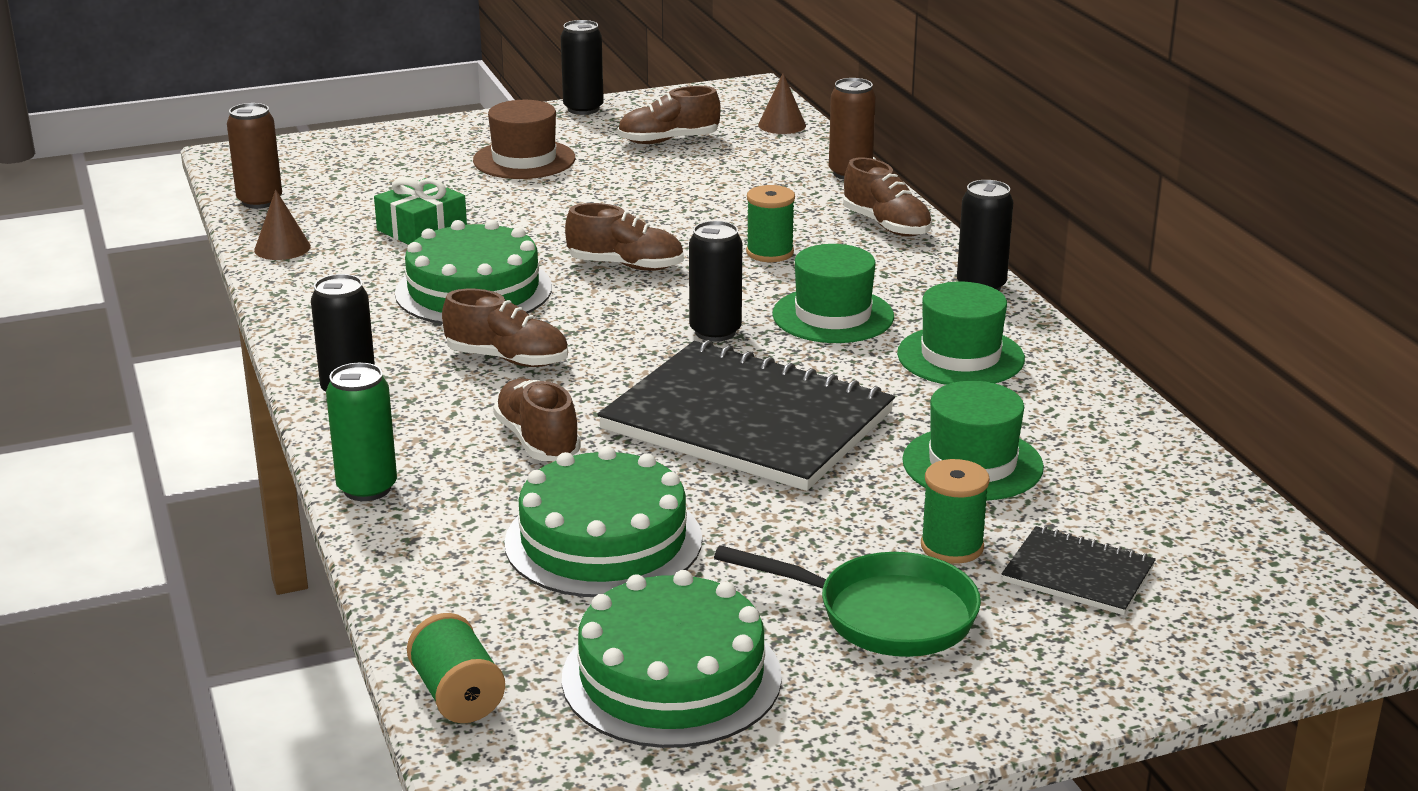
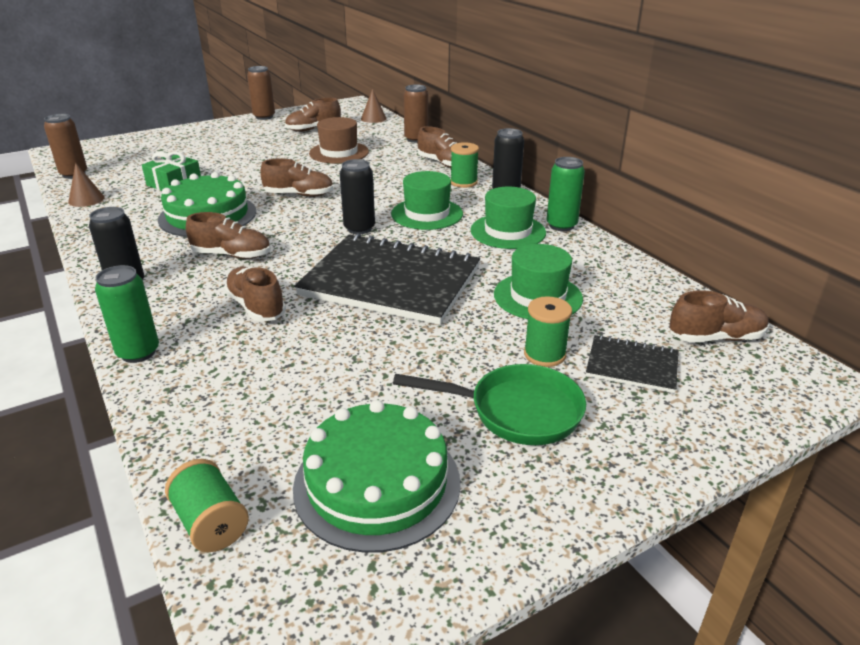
camera: 10 degrees left, 5 degrees up
brown hat [473,100,575,179] -> brown hat moved to [309,117,369,164]
green cake [504,446,702,597] -> none
black can [561,20,604,115] -> brown can [247,66,275,120]
green spool [746,185,795,262] -> green spool moved to [451,142,479,188]
none -> green can [547,157,585,231]
none -> brown shoe [669,290,769,343]

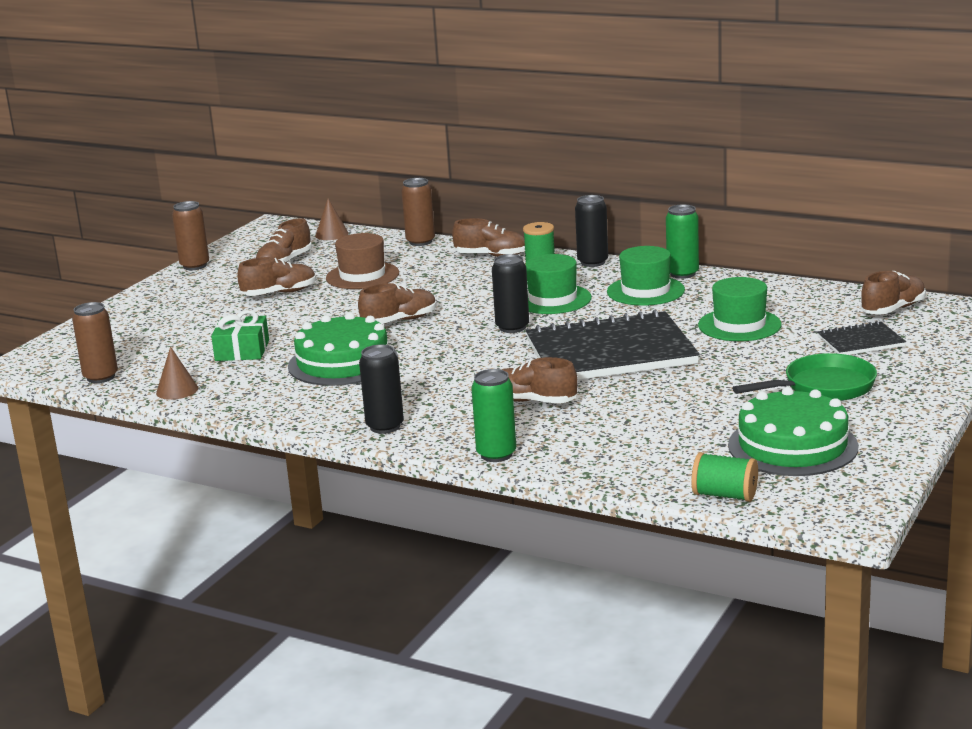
camera: 30 degrees left, 10 degrees down
brown shoe [186,212,271,259] -> brown shoe moved to [237,257,316,296]
green spool [524,296,572,367] -> none

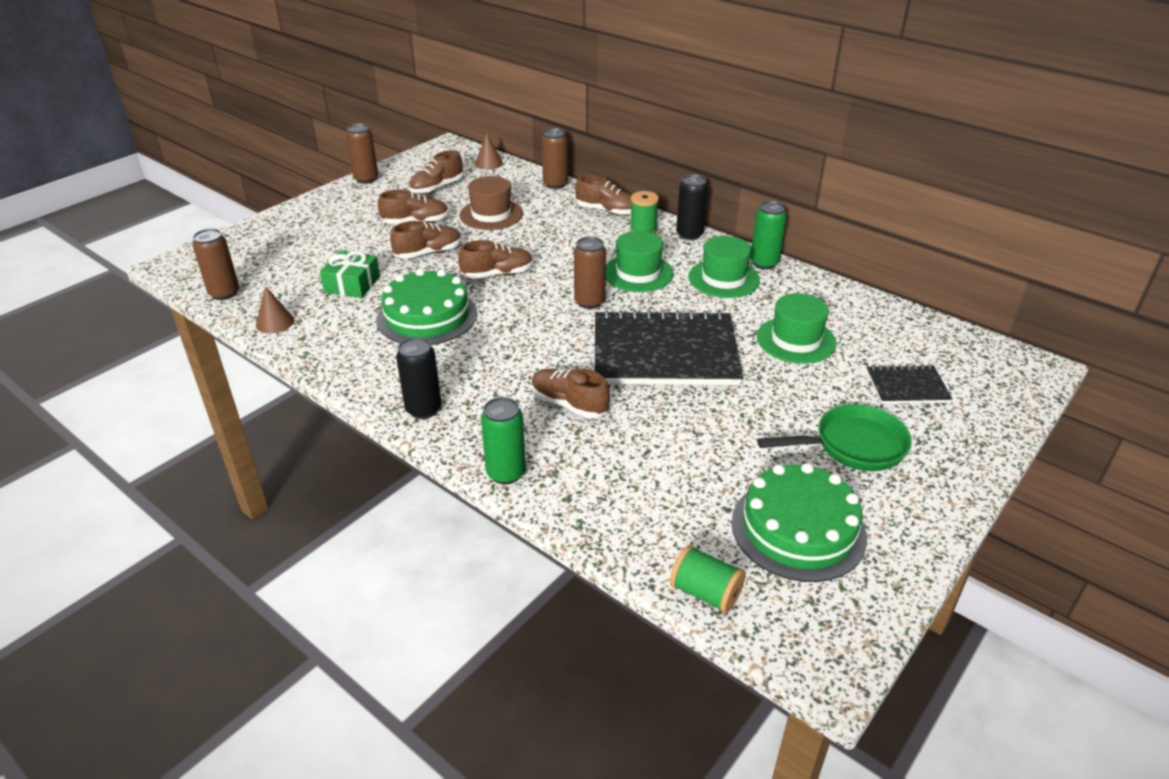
camera: 10 degrees right, 15 degrees up
black can [492,254,529,333] -> brown can [574,237,606,309]
brown shoe [861,271,926,315] -> brown shoe moved to [390,221,462,259]

